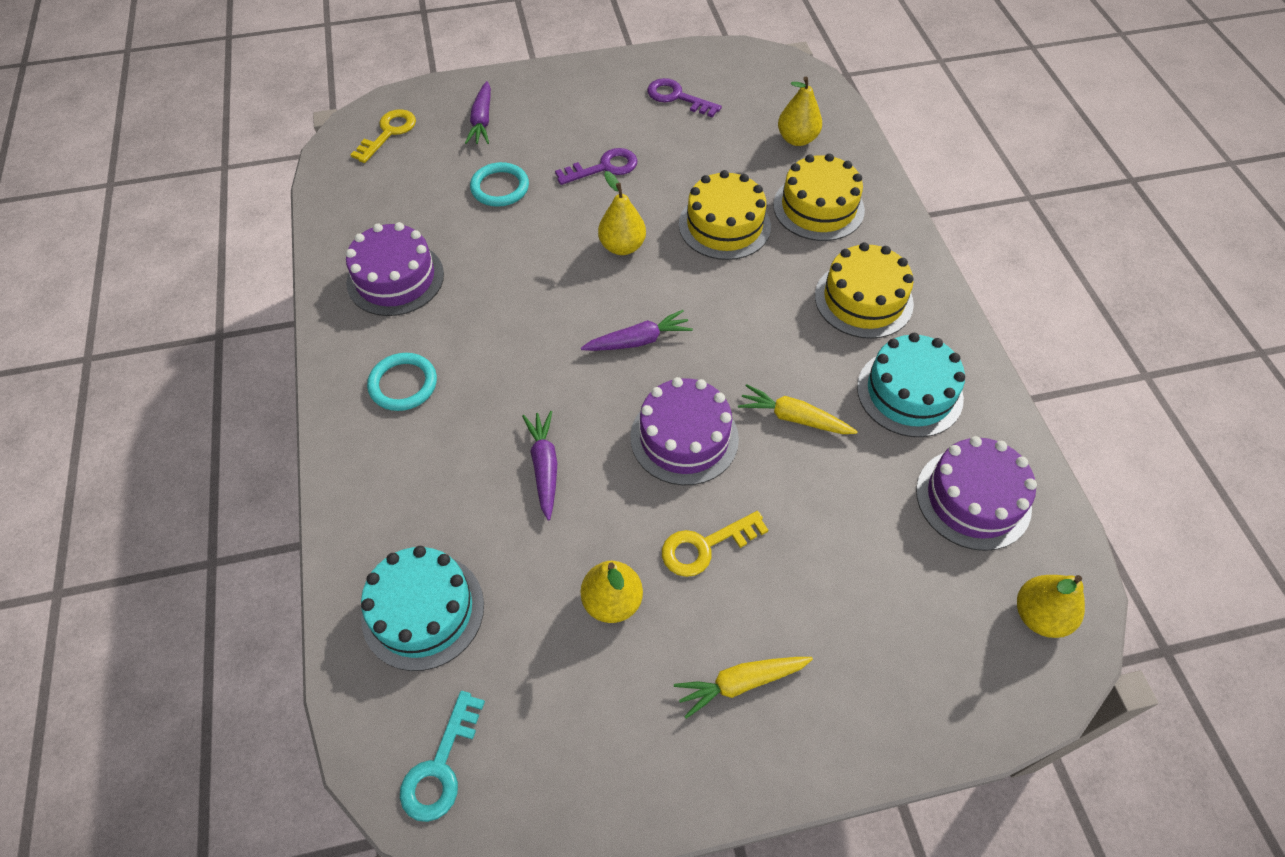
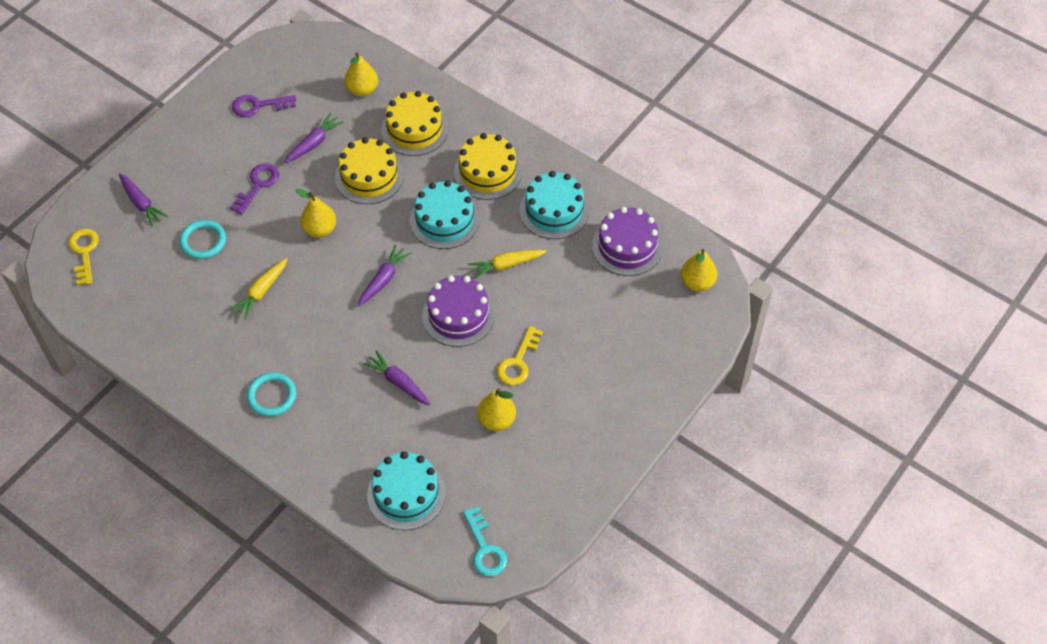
camera: 40 degrees left, 0 degrees up
purple cake [346,222,444,316] -> none
yellow carrot [674,657,813,719] -> yellow carrot moved to [230,258,288,319]
none -> purple carrot [284,113,344,163]
none -> turquoise cake [410,180,480,249]

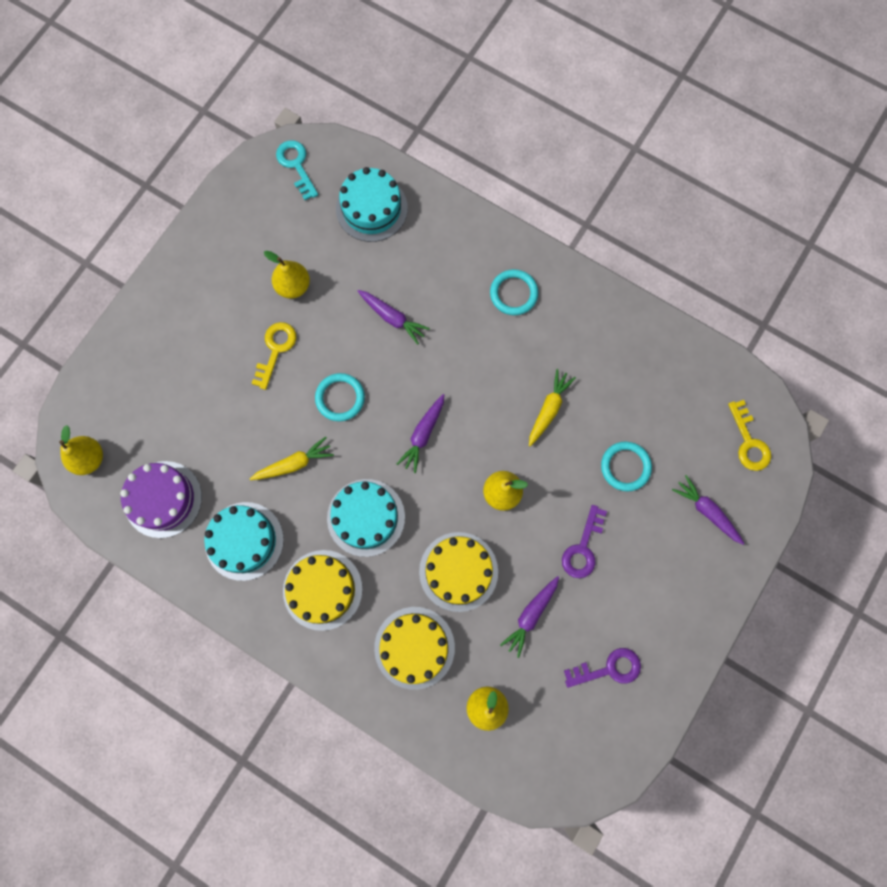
camera: 175 degrees right, 20 degrees up
purple cake [422,275,495,347] -> turquoise ring [315,373,365,421]

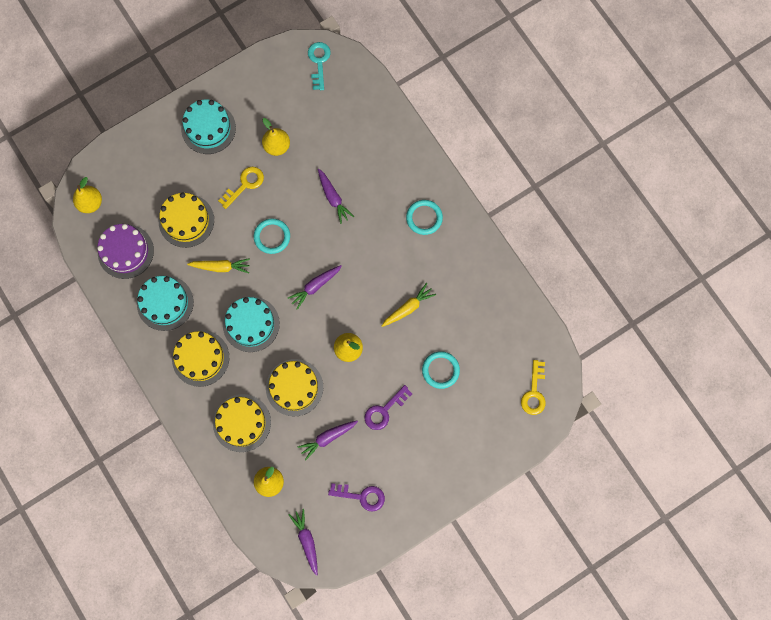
camera: 25 degrees right, 0 degrees up
turquoise cake [336,167,408,242] -> turquoise cake moved to [181,100,236,154]
purple carrot [672,475,745,545] -> purple carrot moved to [288,509,318,576]
none -> yellow cake [159,192,214,248]

